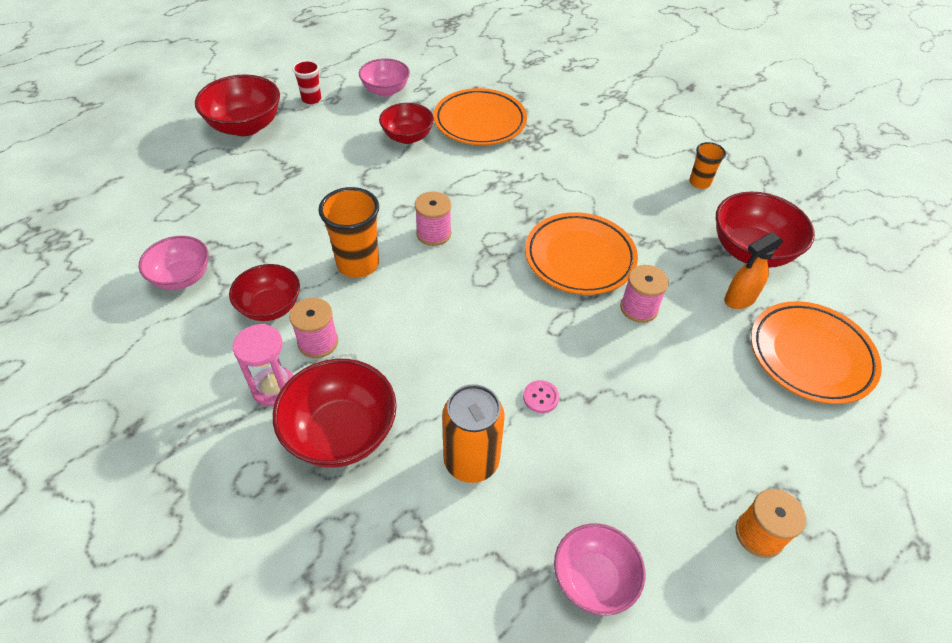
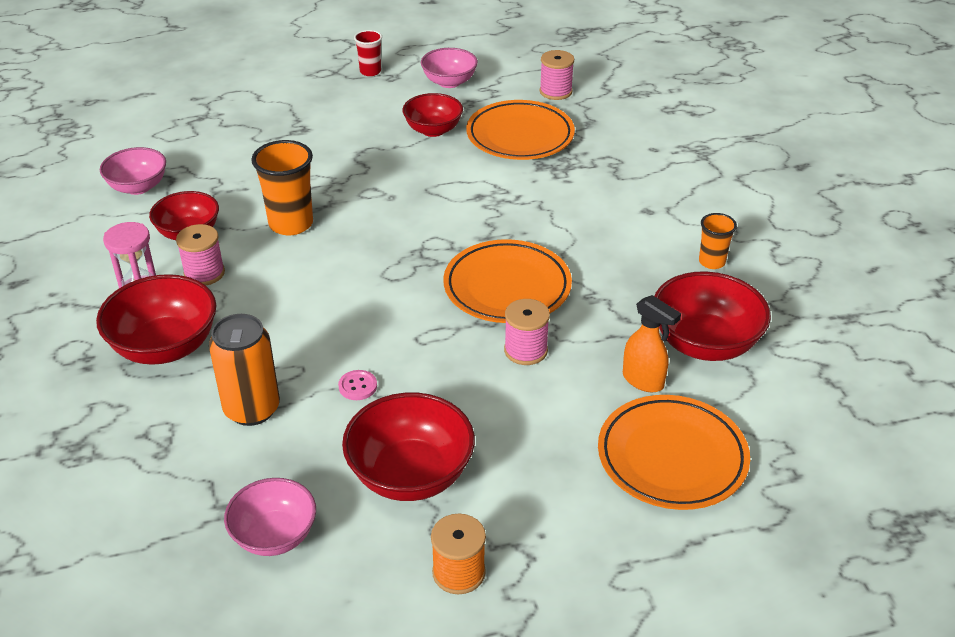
camera: 30 degrees right, 10 degrees down
red bowl [195,75,280,136] -> red bowl moved to [342,393,475,501]
pink spool [415,191,452,246] -> pink spool moved to [540,50,574,100]
orange spray bottle [724,232,783,309] -> orange spray bottle turned 135 degrees counterclockwise [623,295,681,392]

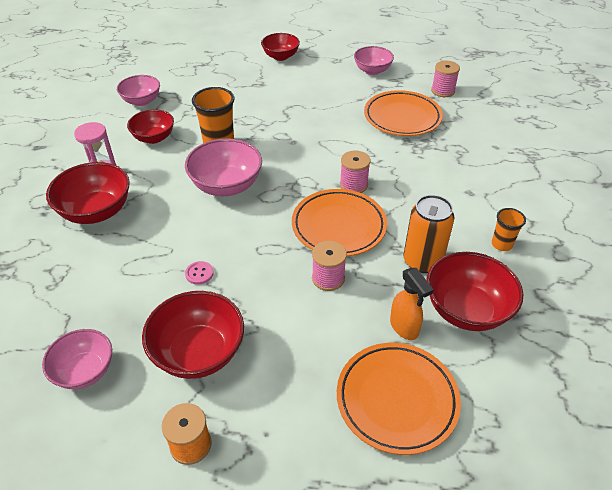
camera: 20 degrees right, 5 degrees up
pink spool [176,224,225,285] -> pink spool moved to [340,151,371,193]
orange can [209,314,280,426] -> orange can moved to [403,195,454,273]
red cup [354,30,382,76] -> none
red bowl [402,93,463,137] -> red bowl moved to [261,33,300,61]
none -> pink bowl [185,139,262,196]

